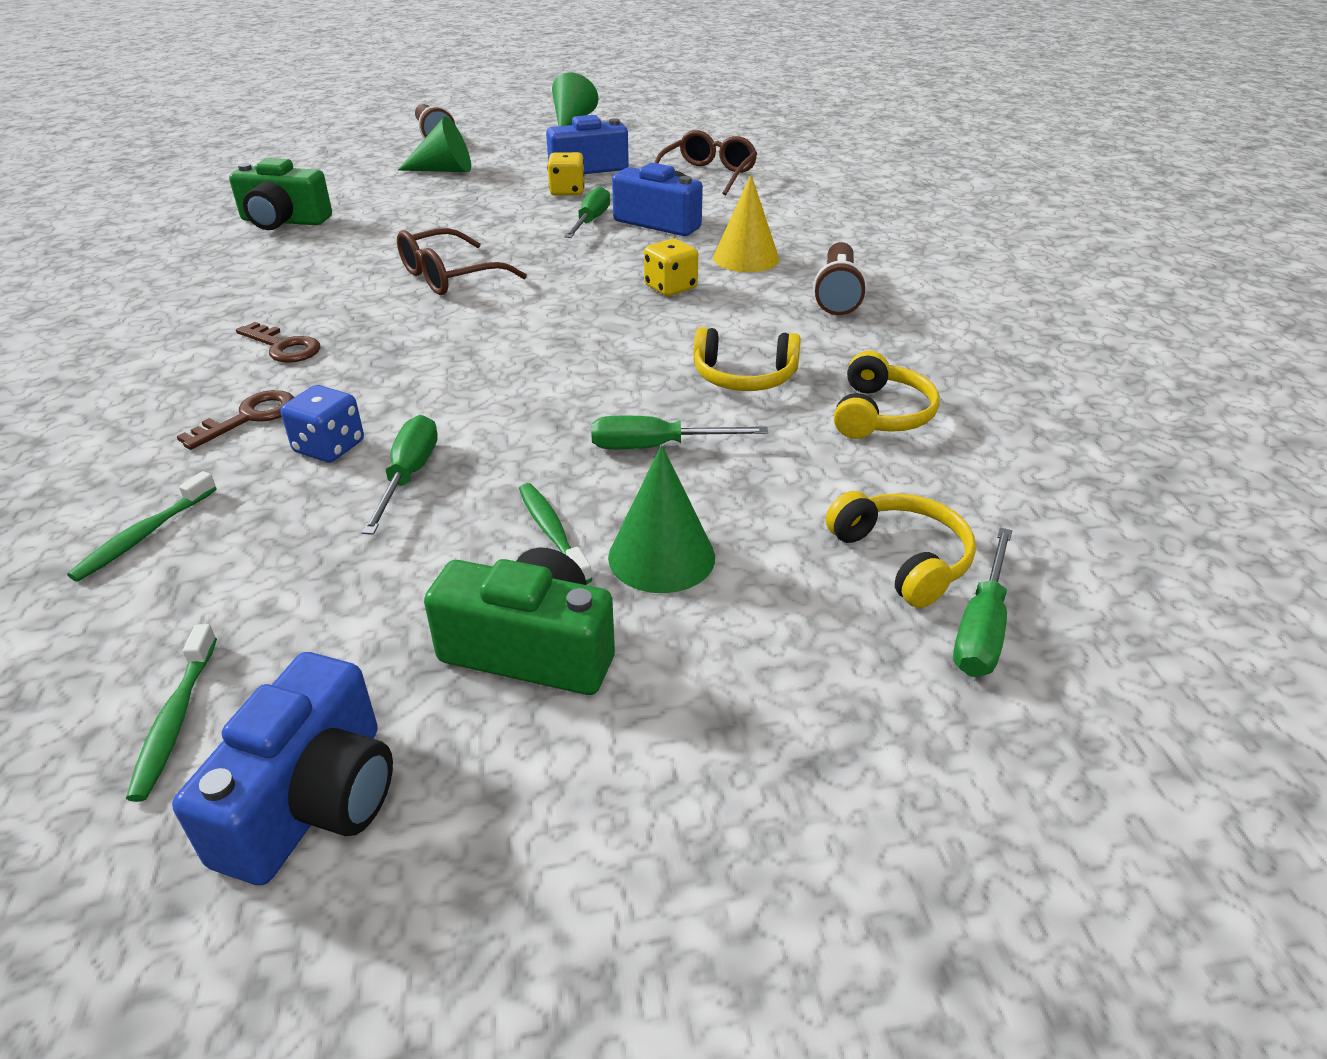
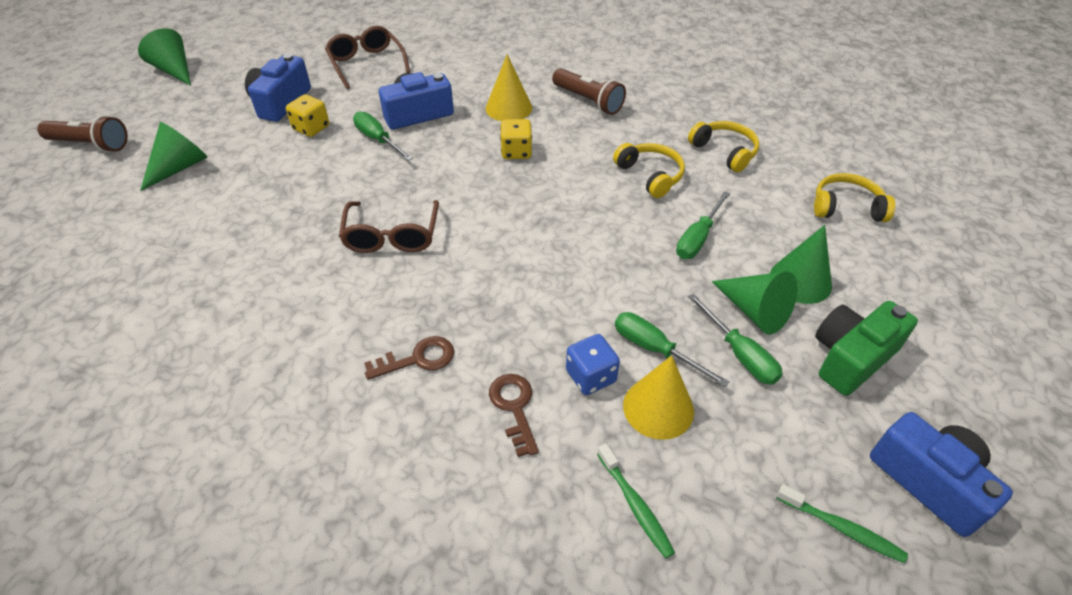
camera: 55 degrees left, 10 degrees up
green camera [229,158,332,230] -> none
green toothbrush [519,483,592,584] -> green cone [712,271,798,335]
yellow headphones [693,327,801,391] -> yellow headphones turned 75 degrees counterclockwise [613,143,685,198]
green screwdriver [953,527,1012,677] -> green screwdriver moved to [688,293,782,385]
none -> yellow cone [623,356,694,440]

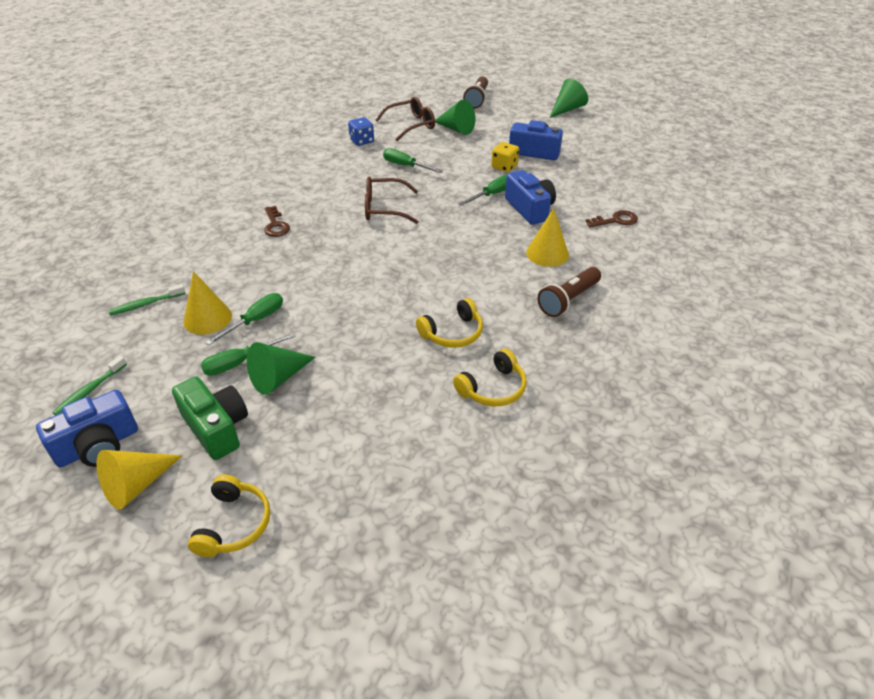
camera: 90 degrees right, 5 degrees down
brown glasses [325,26,410,89] -> brown glasses moved to [376,97,435,141]
brown key [489,374,539,457] -> brown key moved to [585,210,638,227]
yellow dice [500,119,532,159] -> none
blue dice [566,334,620,395] -> blue dice moved to [348,117,374,146]
green screwdriver [676,191,730,259] -> green screwdriver moved to [383,148,443,173]
green cone [770,225,832,304] -> none
yellow headphones [814,173,895,222] -> yellow headphones moved to [188,474,270,557]
none -> yellow cone [97,450,183,509]

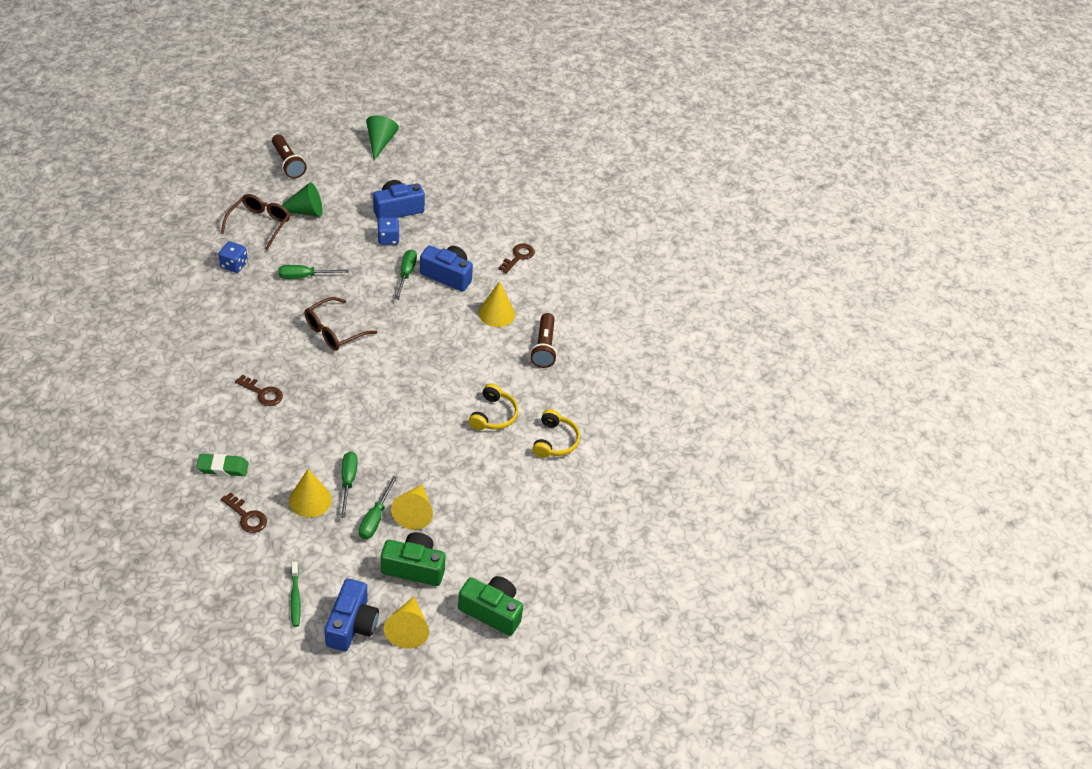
camera: 45 degrees left, 5 degrees up
green toothbrush [109,284,185,315] -> brown key [221,492,267,533]
yellow headphones [188,474,270,557] -> green camera [458,576,523,636]
green cone [247,342,316,395] -> yellow cone [391,484,433,530]
yellow dice [491,142,519,172] -> blue dice [377,217,400,245]
none -> green eraser [196,454,249,476]

